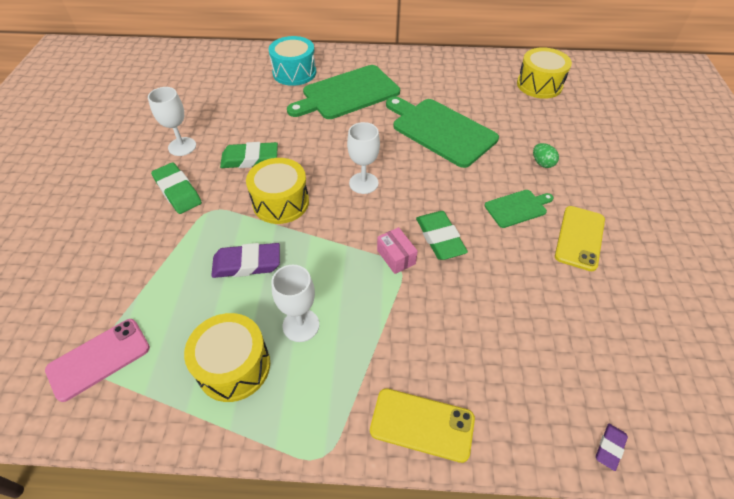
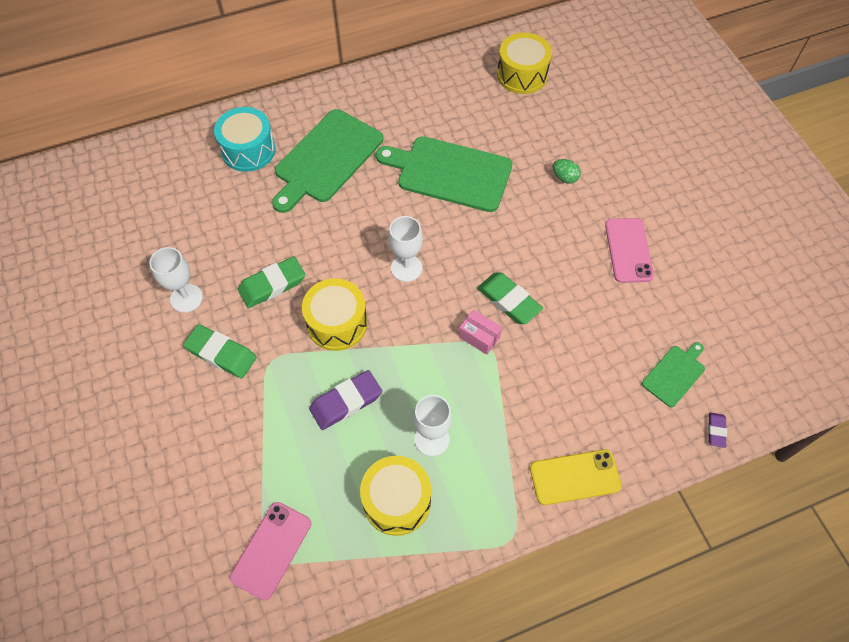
camera: 25 degrees left, 10 degrees up
green cutting board [485,190,554,228] -> green cutting board moved to [642,342,705,407]
yellow phone [555,206,605,271] -> pink phone [605,218,654,283]

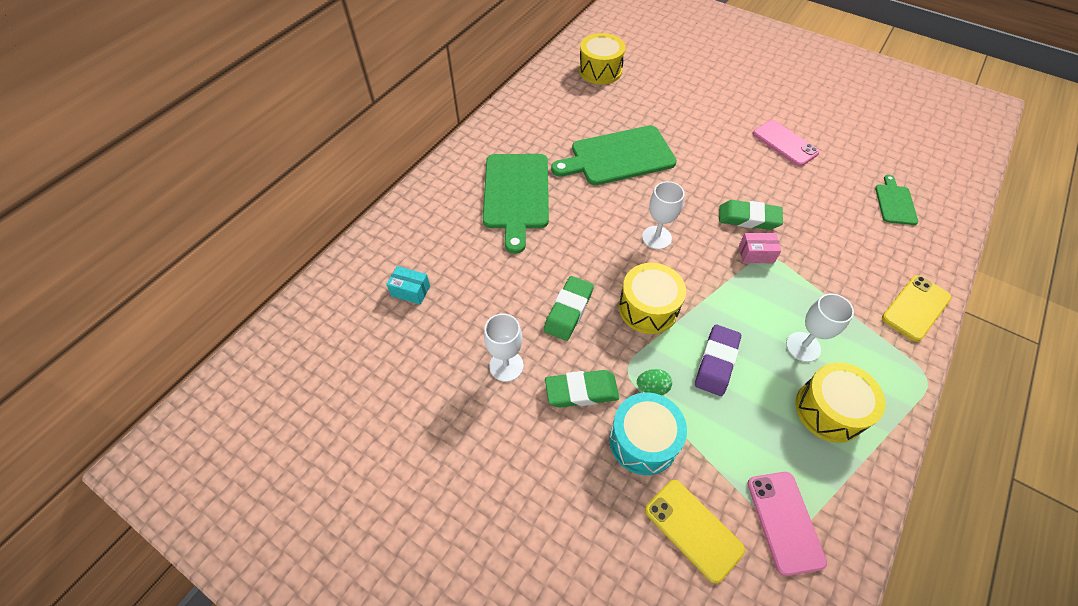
camera: 35 degrees left, 5 degrees down
turquoise drum [214,107,276,172] -> turquoise drum moved to [609,392,687,475]
green egg [553,159,581,184] -> green egg moved to [637,369,672,395]
purple eraser [708,412,727,448] -> none
none -> turquoise box [386,266,430,304]
none -> yellow phone [645,480,745,584]

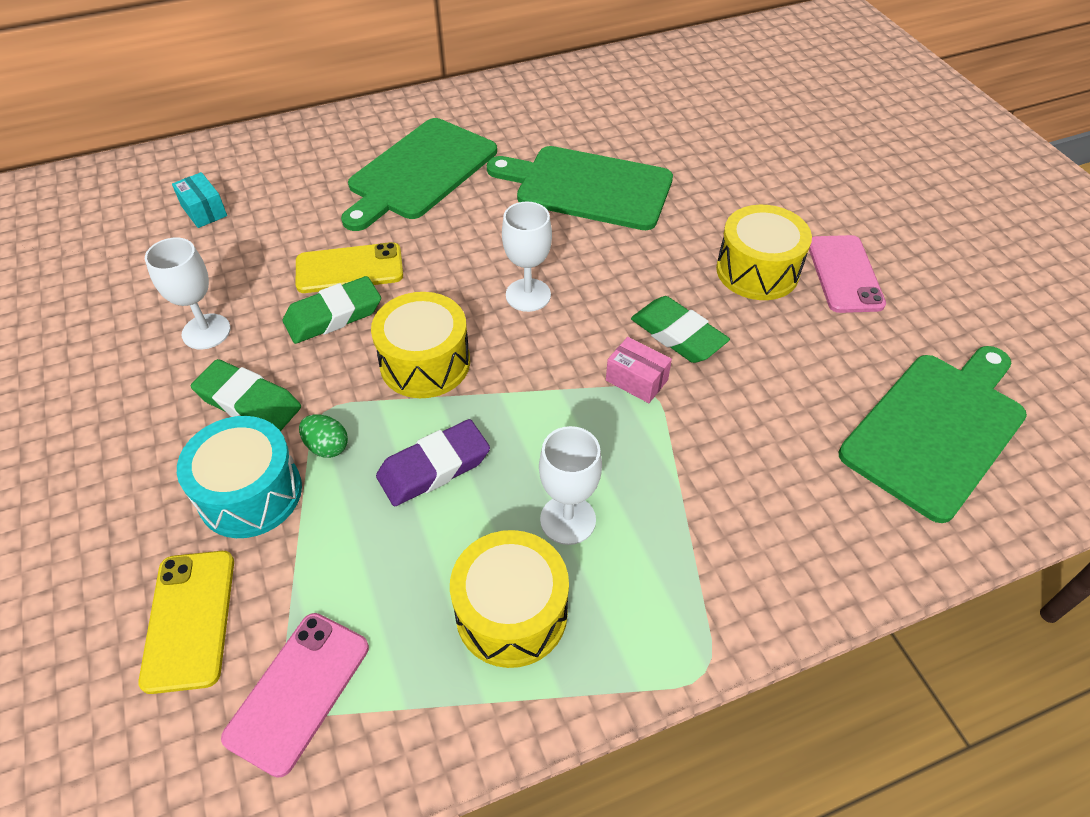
camera: 35 degrees right, 5 degrees down
yellow drum [579,33,626,84] -> yellow drum moved to [716,205,812,300]
green cutting board [875,175,918,225] -> green cutting board [839,346,1027,523], size x1.99
yellow phone [882,275,952,342] -> yellow phone moved to [296,242,403,293]

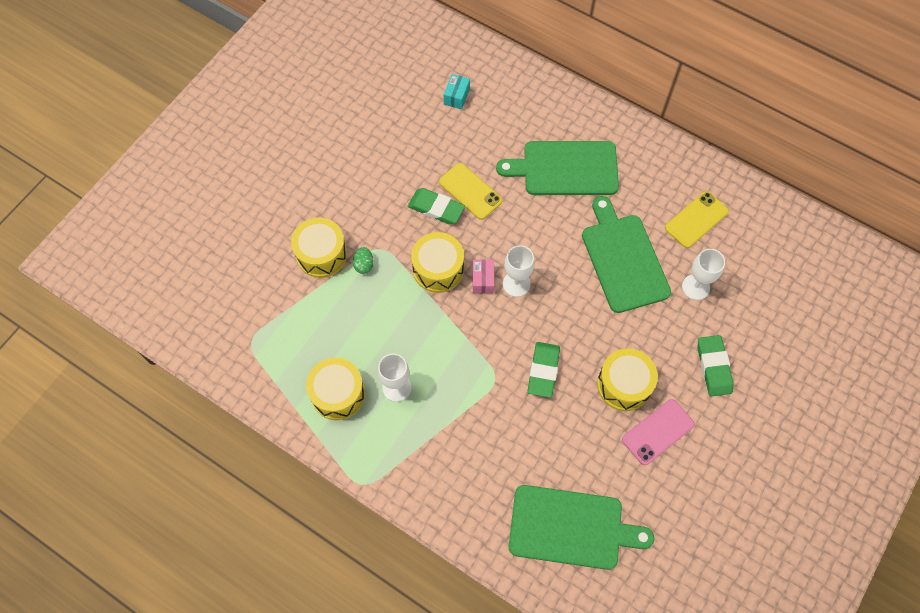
camera: 55 degrees right, 15 degrees up
yellow phone [138,551,234,694] -> yellow phone moved to [665,191,729,248]
white goblet [145,238,231,349] -> white goblet moved to [682,249,725,300]
turquoise drum [177,416,302,538] -> yellow drum [291,217,347,278]
green eraser [191,359,301,431] -> green eraser moved to [697,335,734,396]
pink phone [221,613,369,778] -> none
purple eraser [376,419,490,506] -> none
pink box [606,337,672,403] -> pink box moved to [473,259,494,294]

